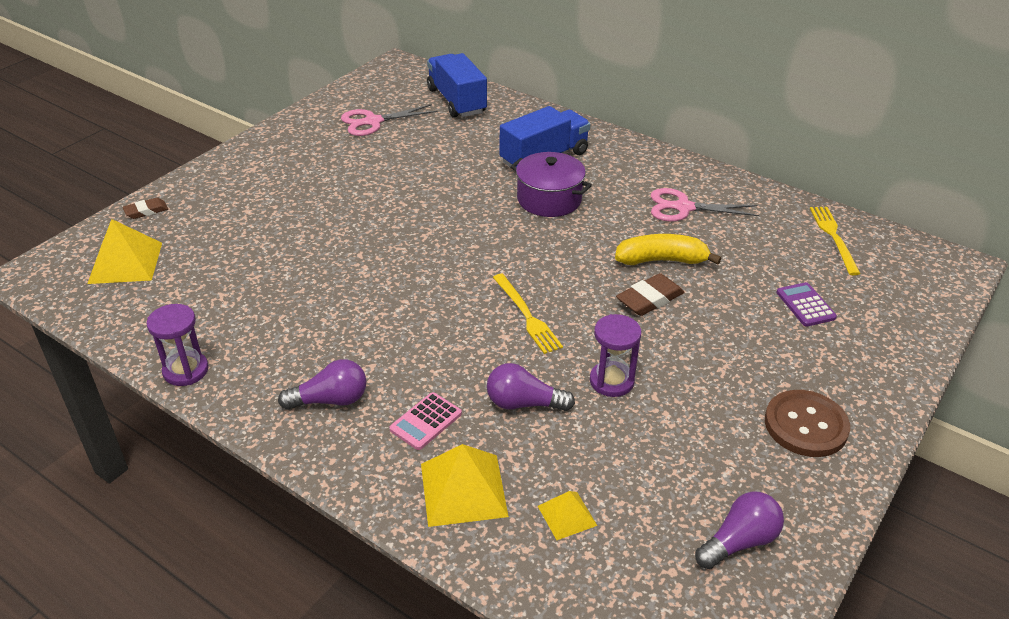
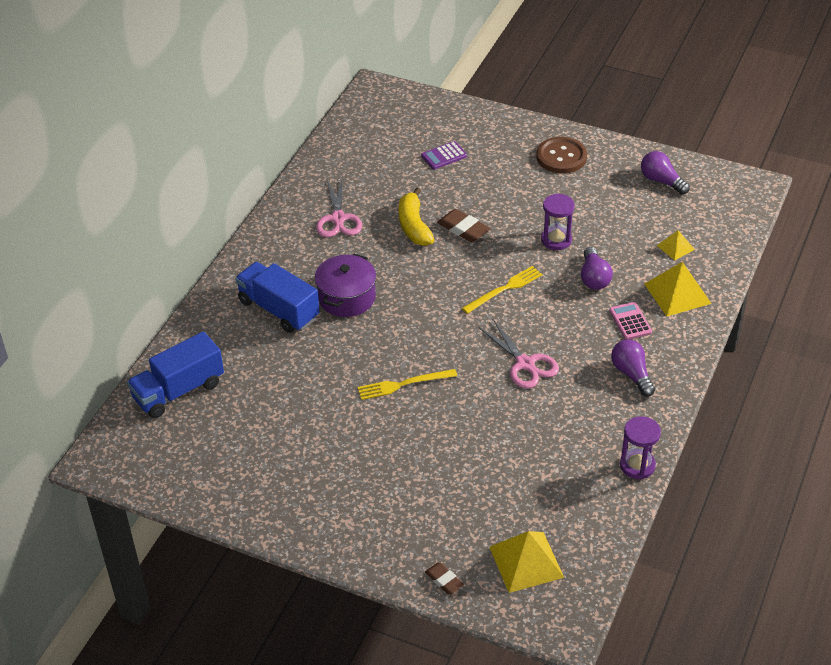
camera: 100 degrees left, 5 degrees up
pink scissors [341,104,437,136] -> pink scissors moved to [478,319,559,389]
pink calculator [389,392,462,450] -> pink calculator turned 135 degrees counterclockwise [609,302,652,339]
yellow fork [810,207,861,275] -> yellow fork moved to [358,369,457,400]

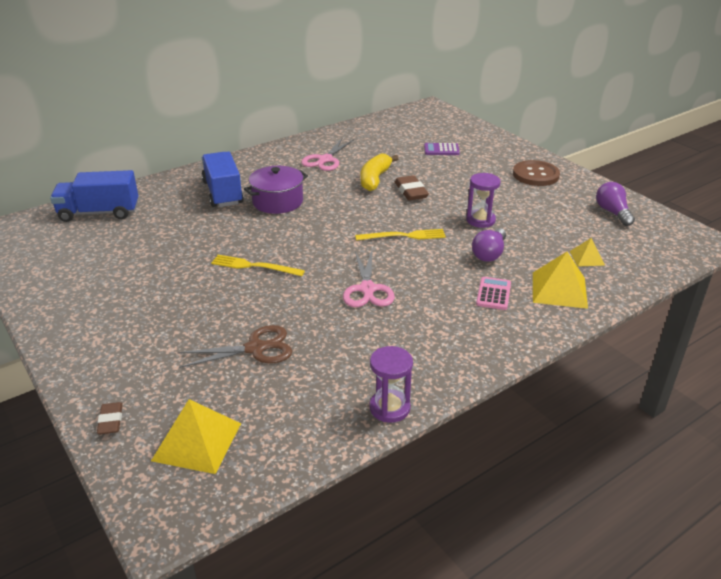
camera: 30 degrees right, 10 degrees down
purple light bulb [611,339,655,397] -> none
none -> brown scissors [177,325,292,368]

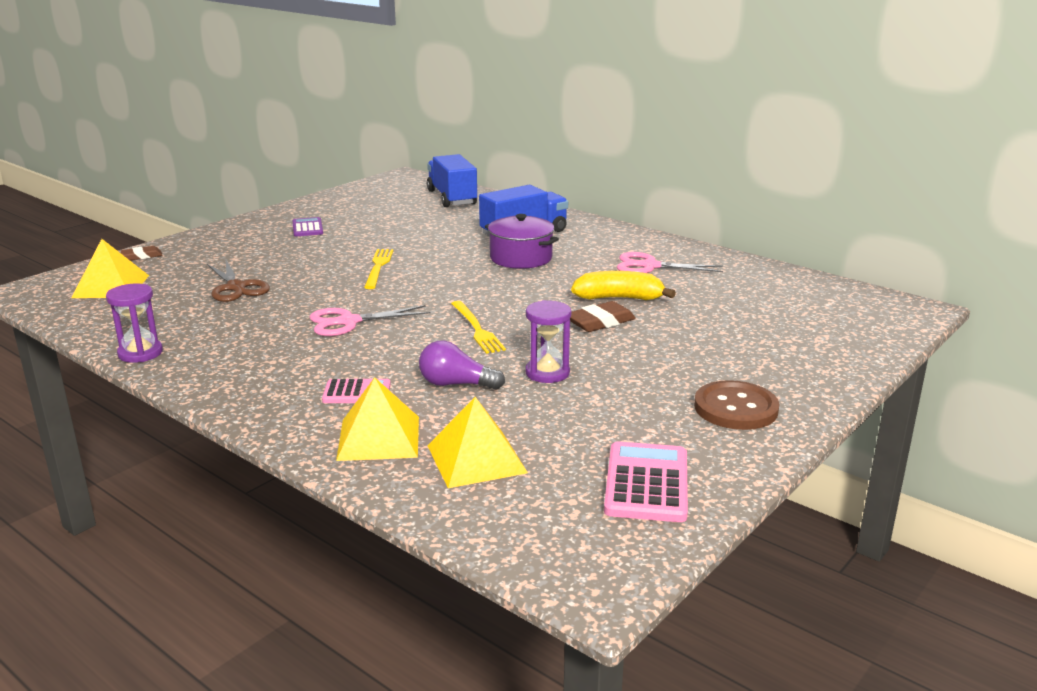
camera: 75 degrees right, 10 degrees down
purple calculator [424,143,460,155] -> purple calculator moved to [292,217,323,236]
yellow pyramid [569,238,605,267] -> yellow pyramid [427,397,528,488], size x1.79
purple light bulb [596,182,635,226] -> pink calculator [604,441,688,522]

